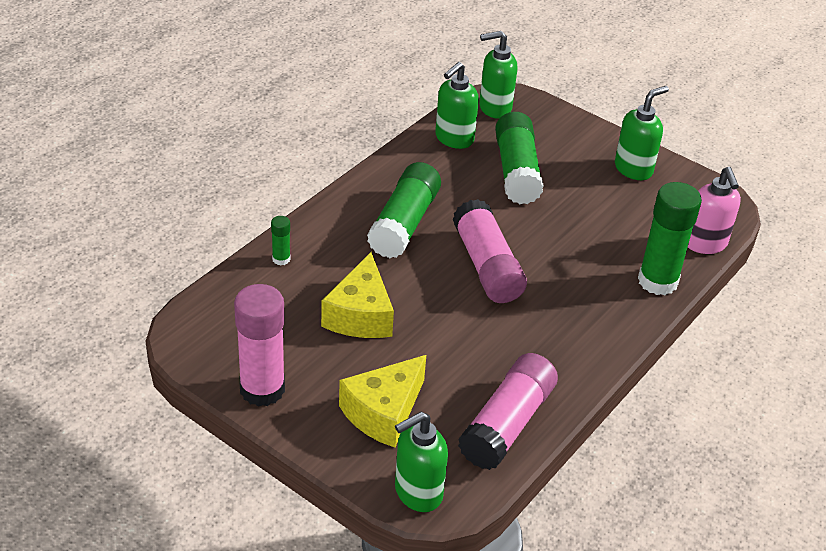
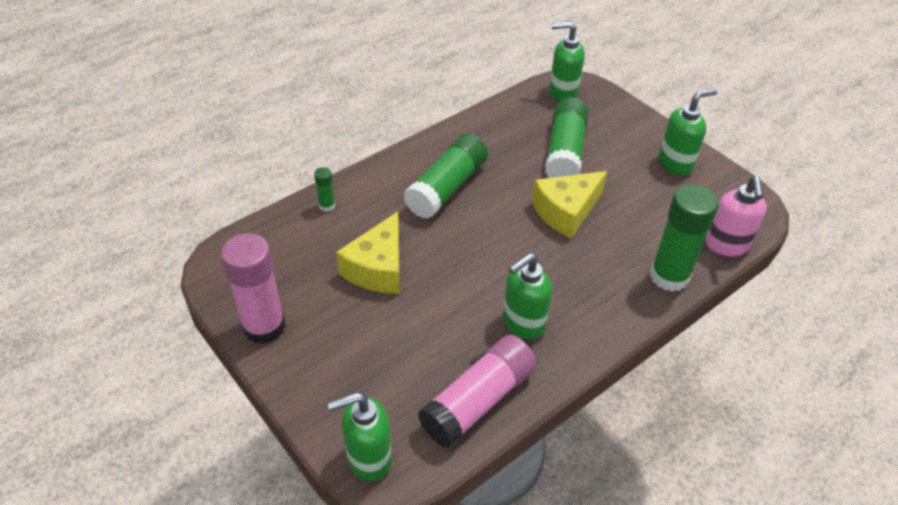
camera: 15 degrees right, 5 degrees up
yellow cheese [339,355,426,447] -> yellow cheese moved to [532,171,607,239]
green soap dispenser [435,62,479,149] -> green soap dispenser moved to [503,253,552,339]
pink glue stick [453,199,527,303] -> none

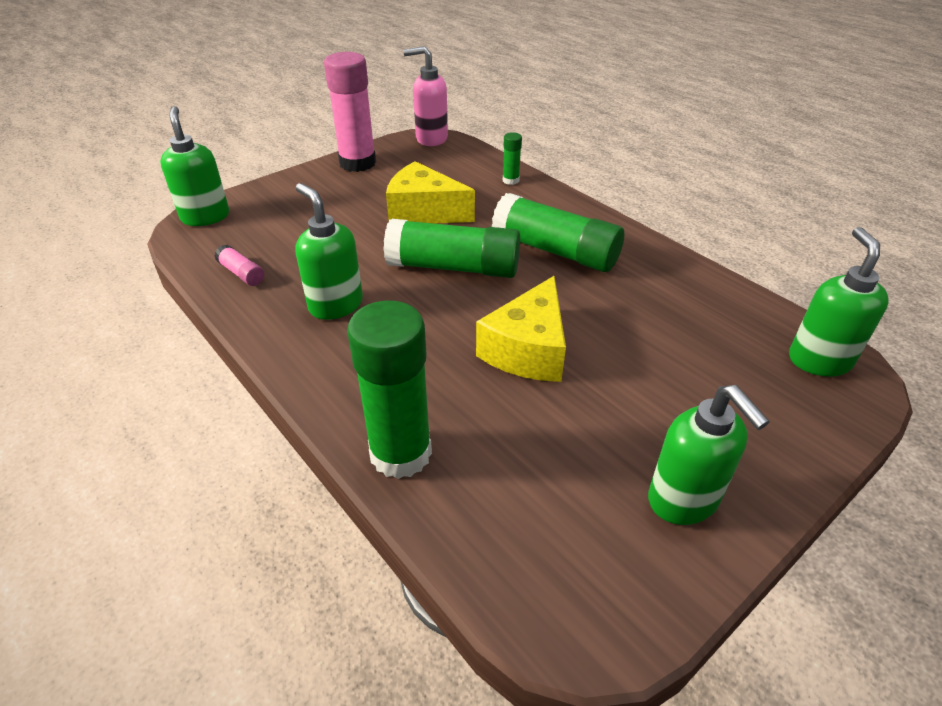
camera: 90 degrees right, 5 degrees down
pink glue stick [418,335,536,448] -> pink glue stick [214,245,264,286], size x0.44
yellow cheese [532,171,607,239] -> yellow cheese turned 120 degrees counterclockwise [476,276,566,382]
green glue stick [545,97,588,178] -> green glue stick moved to [383,219,520,278]
pink soap dispenser [706,176,767,256] -> pink soap dispenser moved to [403,46,448,146]

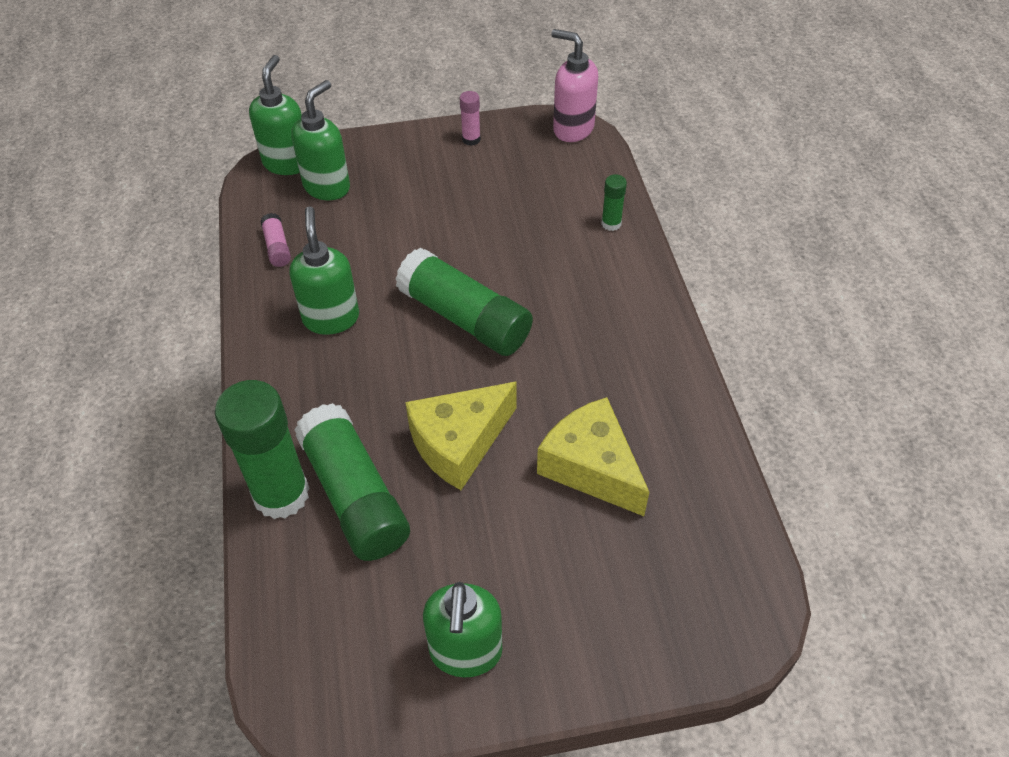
camera: 30 degrees right, 10 degrees up
pink glue stick [324,52,376,172] -> pink glue stick [460,91,481,146], size x0.44
yellow cheese [386,161,475,223] -> yellow cheese moved to [537,397,649,516]
green glue stick [492,193,624,272] -> green glue stick moved to [294,403,410,561]
green soap dispenser [789,227,889,377] -> green soap dispenser moved to [292,80,350,200]

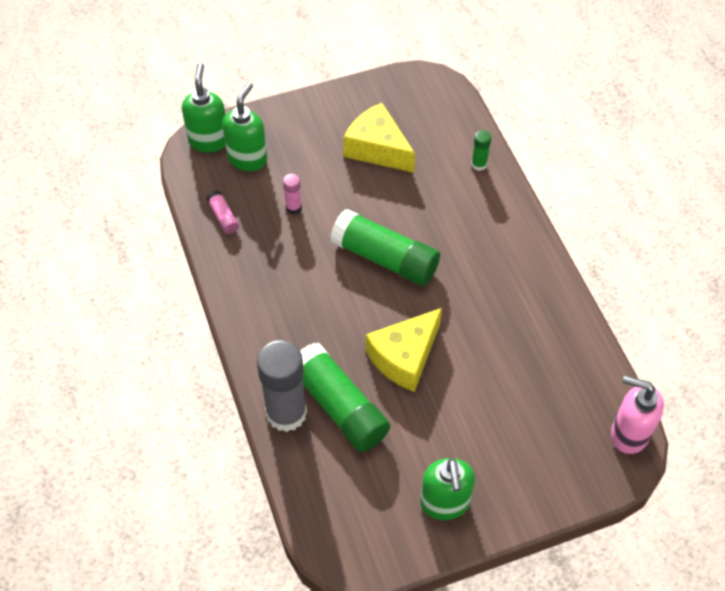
camera: 10 degrees left, 5 degrees up
green glue stick [215,380,309,519] -> grey glue stick [257,340,307,432]
green soap dispenser [289,207,359,335] -> none
pink glue stick [460,91,481,146] -> pink glue stick moved to [283,174,302,214]
yellow cheese [537,397,649,516] -> yellow cheese moved to [343,103,415,173]
pink soap dispenser [551,29,598,142] -> pink soap dispenser moved to [611,376,664,454]

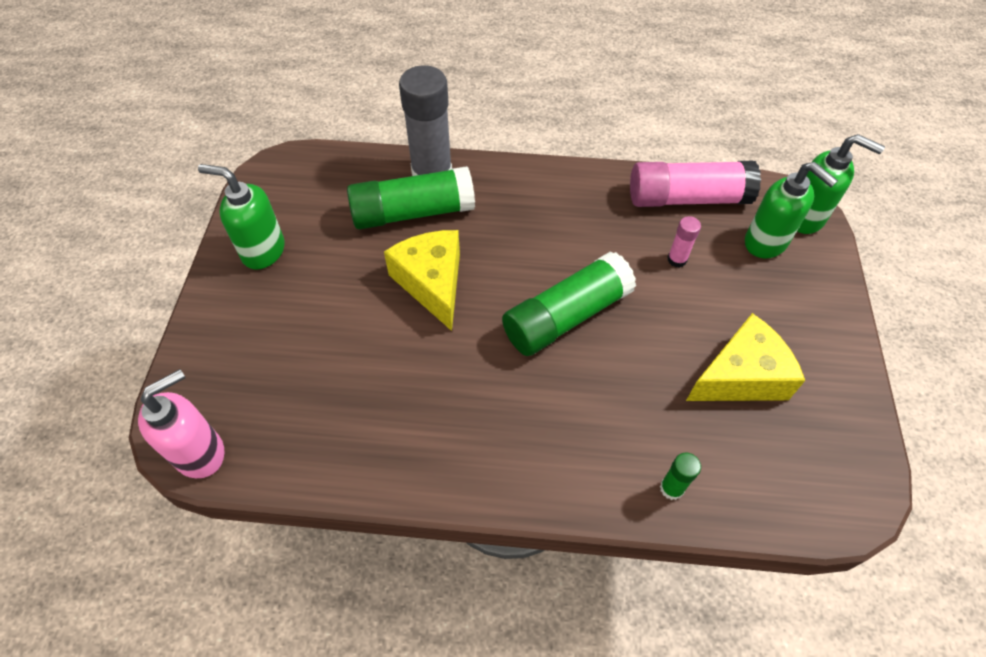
camera: 115 degrees right, 0 degrees up
pink glue stick [207,190,239,234] -> pink glue stick [630,161,761,207], size x2.25

